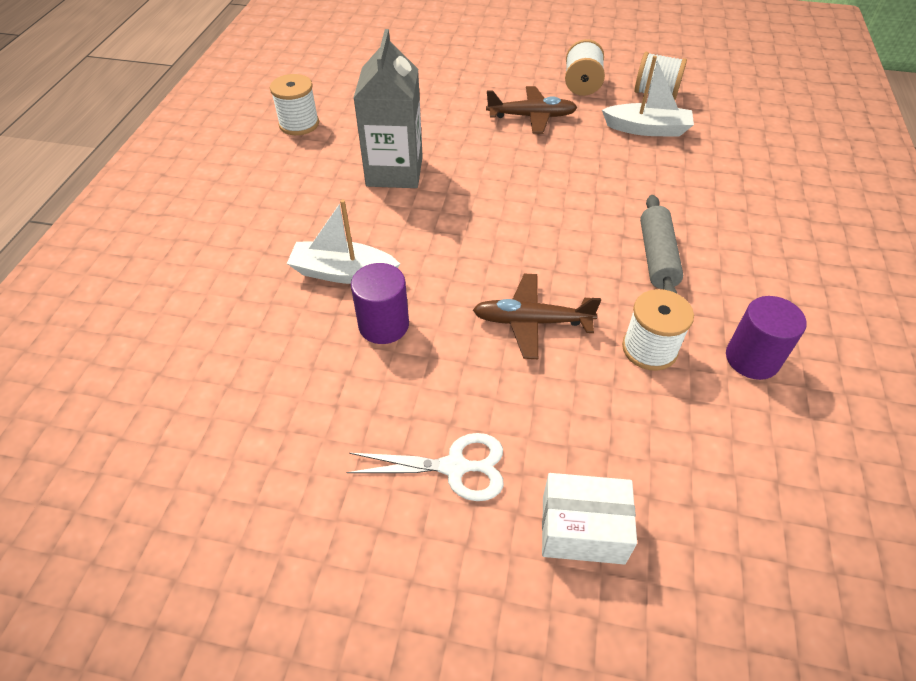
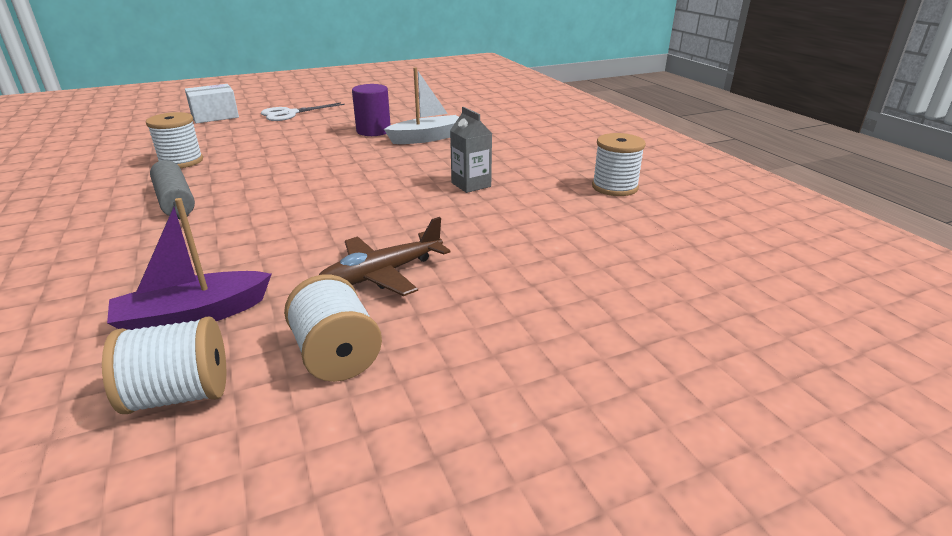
camera: 145 degrees right, 20 degrees down
grey carton [354,29,423,188] -> grey carton [450,107,492,193], size x0.55
brown plane [473,273,601,359] -> none
white boat [602,56,694,137] -> purple boat [107,198,272,330]
purple cylinder [726,296,807,380] -> none

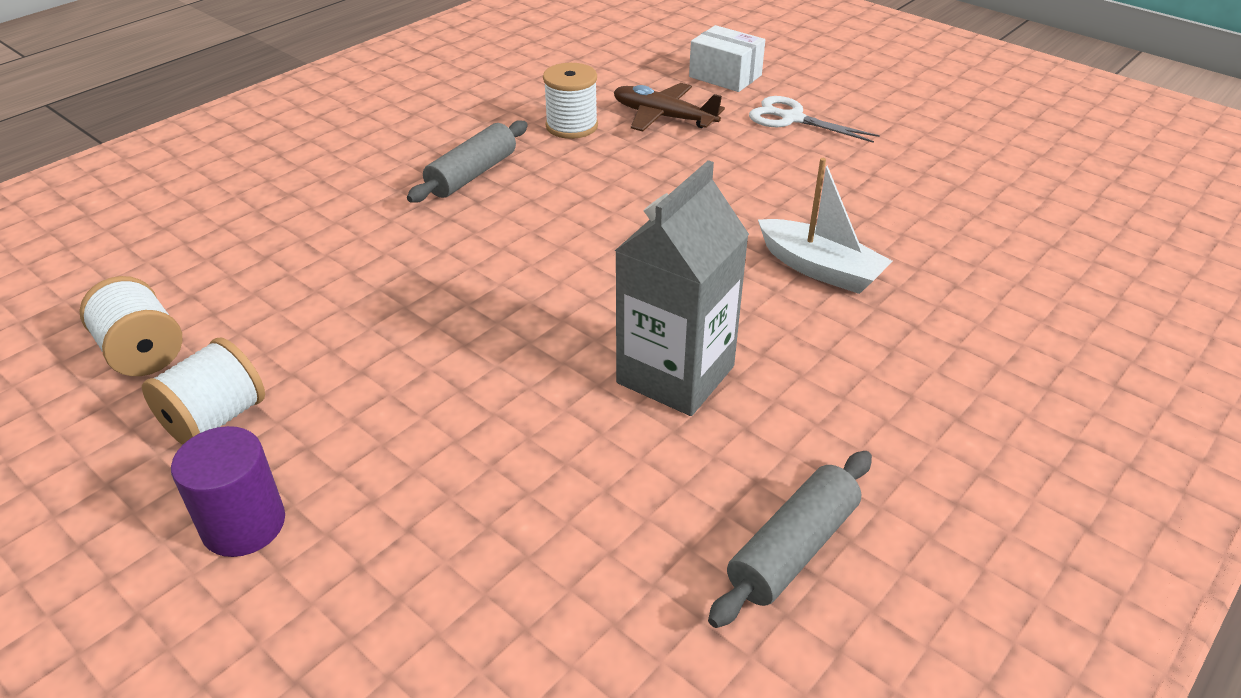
camera: 65 degrees right, 10 degrees up
purple boat [107,198,272,330] -> none
brown plane [319,217,450,296] -> brown plane moved to [614,83,725,132]
purple cylinder [352,84,391,136] -> purple cylinder moved to [171,426,285,557]
grey carton [450,107,492,193] -> grey carton [615,160,749,416], size x1.83
white spool [592,133,646,196] -> grey rolling pin [708,451,872,628]

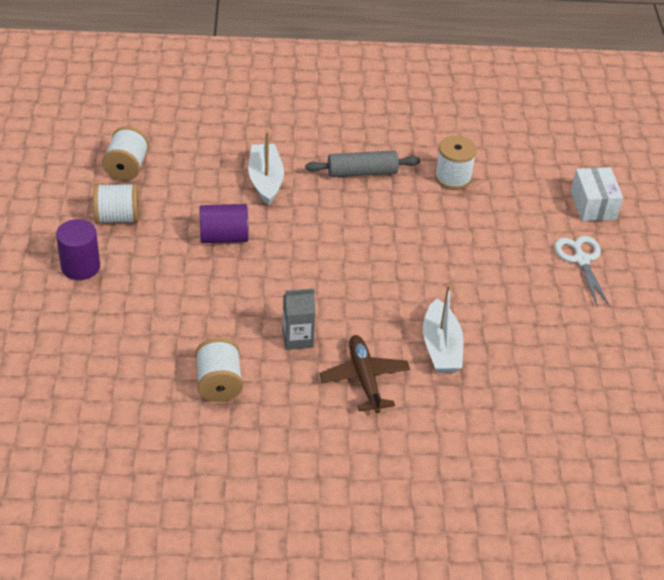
camera: 45 degrees right, 5 degrees up
brown plane [614,83,725,132] -> brown plane moved to [320,335,410,413]
grey carton [615,160,749,416] -> grey carton [282,288,316,350], size x0.55
grey rolling pin [708,451,872,628] -> none
none -> white spool [195,338,243,402]
none -> purple cylinder [199,204,249,243]
none -> white boat [248,131,284,206]

